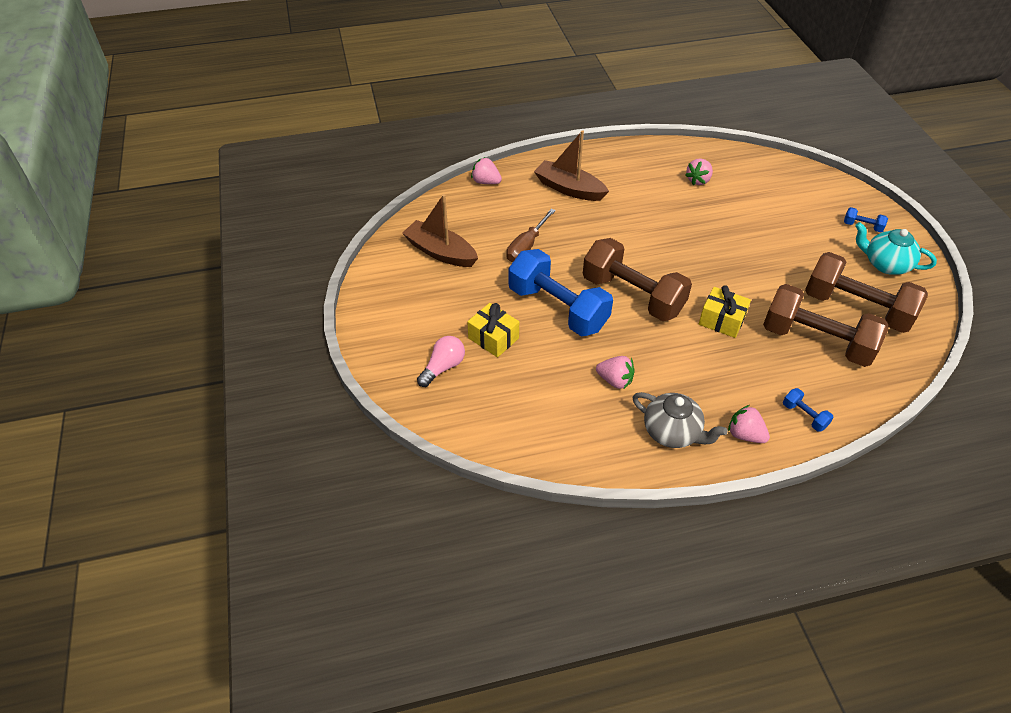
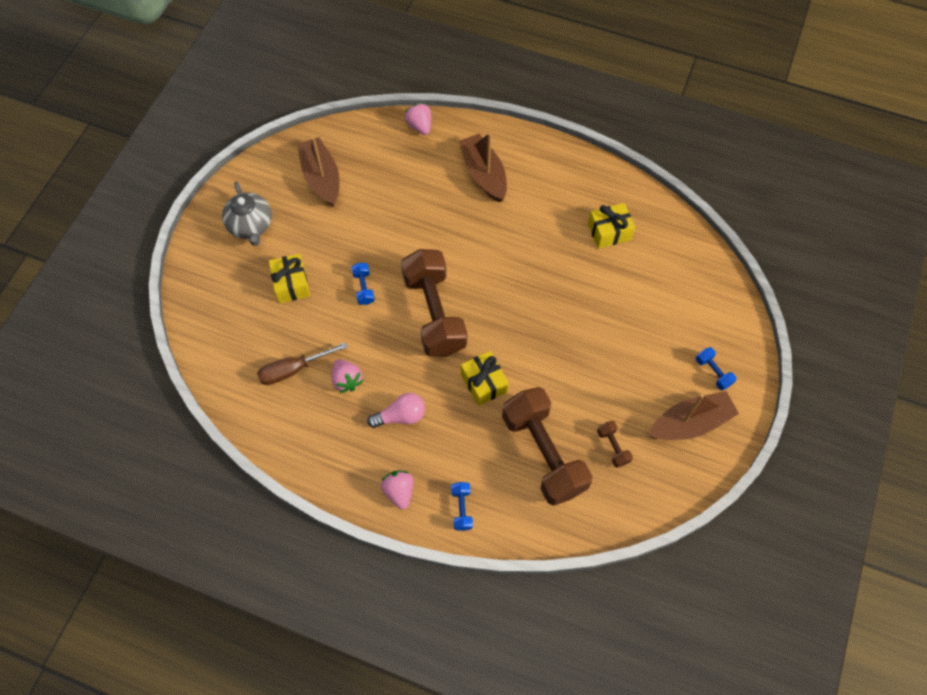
camera: 35 degrees right, 15 degrees up
pink light bulb [417,336,465,387] -> pink light bulb moved to [367,393,425,428]
brown screwdriver [506,209,556,262] -> brown screwdriver moved to [257,342,348,385]
blue dumbbell [508,249,613,336] -> blue dumbbell [351,262,375,305], size x0.40
grey teapot [632,392,728,448] -> grey teapot moved to [222,182,272,246]
pink strawberry [685,159,713,185] -> yellow gift [588,203,635,249]
brown dumbbell [805,252,928,333] -> brown dumbbell [597,421,633,468], size x0.40
turquoise teapot [855,222,937,275] -> brown boat [649,391,739,440]

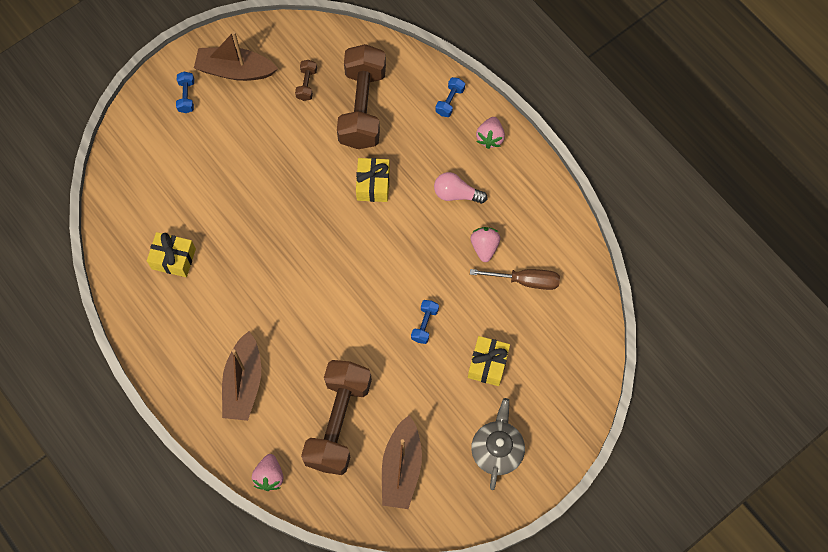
camera: 150 degrees left, 5 degrees up
brown dumbbell [401,249,467,357] -> brown dumbbell moved to [301,360,372,475]

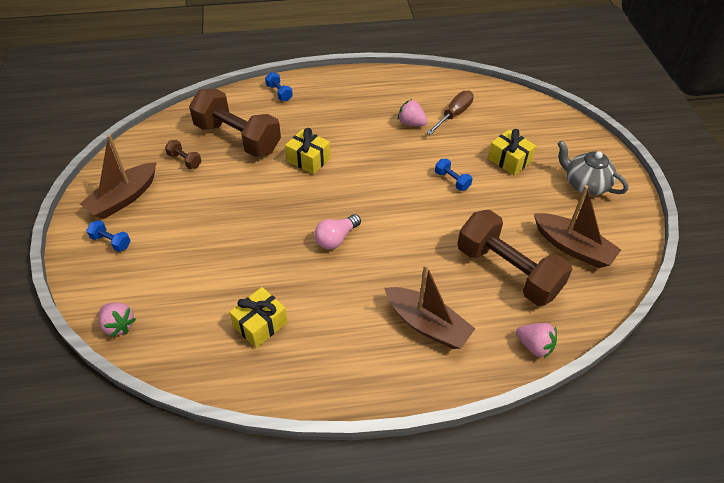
camera: 60 degrees left, 20 degrees down
pink light bulb [434,172,488,204] -> pink light bulb moved to [314,214,361,249]
pink strawberry [476,117,505,149] -> pink strawberry moved to [99,303,136,337]

